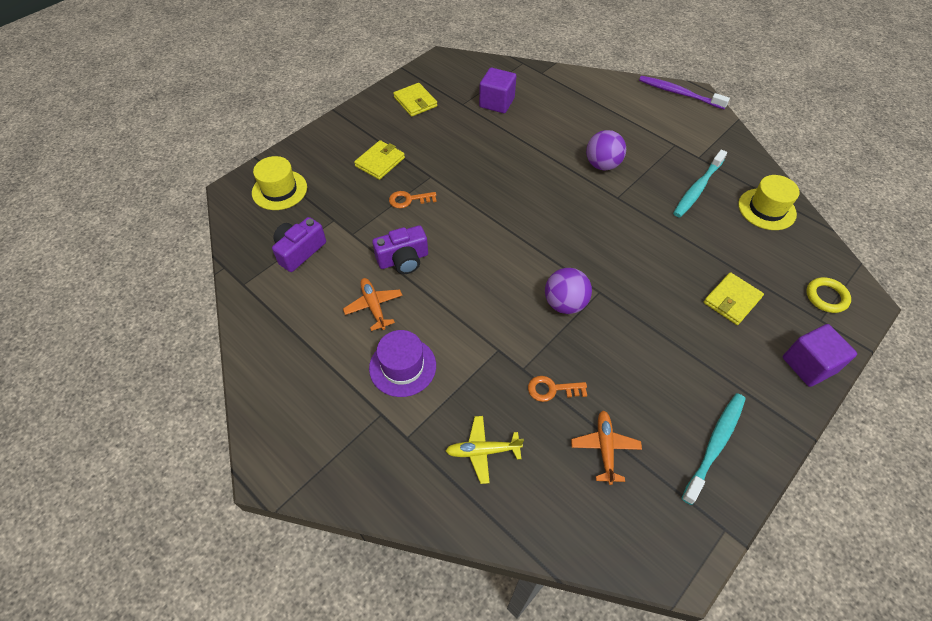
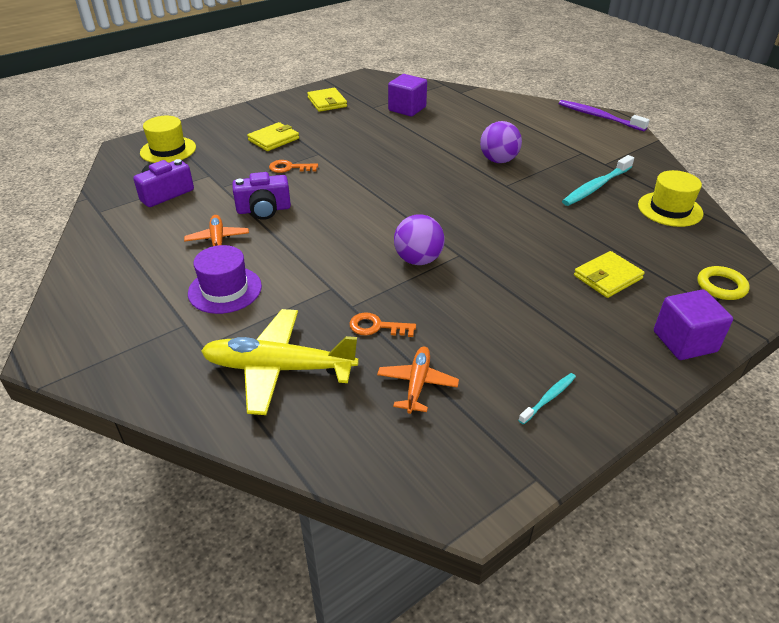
camera: 10 degrees right, 15 degrees down
yellow plane [446,416,524,484] -> yellow plane [201,309,359,415], size x1.81
turquoise toothbrush [682,393,746,505] -> turquoise toothbrush [518,373,576,425], size x0.55

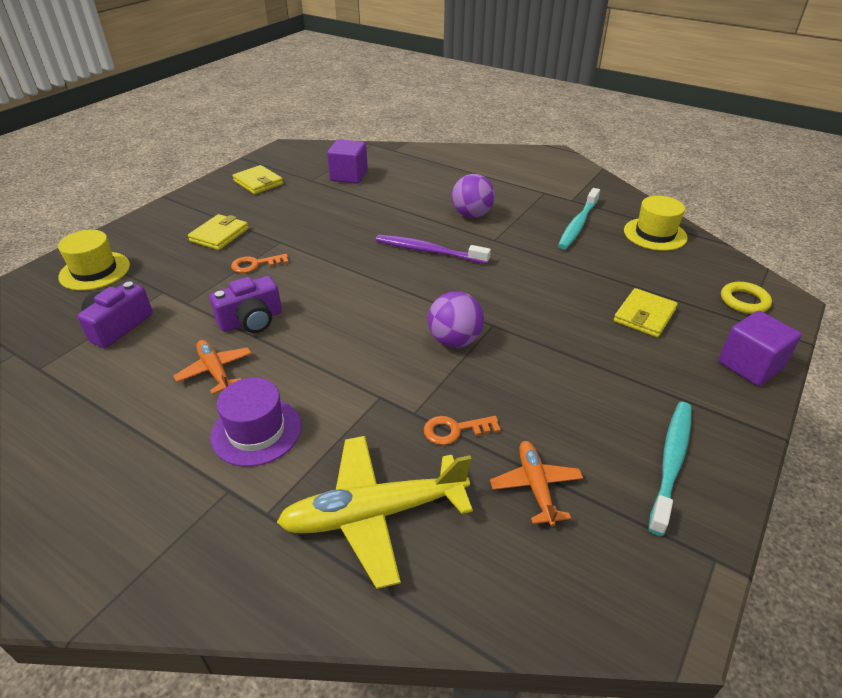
camera: 20 degrees left, 0 degrees up
turquoise toothbrush [518,373,576,425] -> turquoise toothbrush [648,402,692,536], size x1.83
purple toothbrush [559,100,649,132] -> purple toothbrush moved to [376,235,491,264]

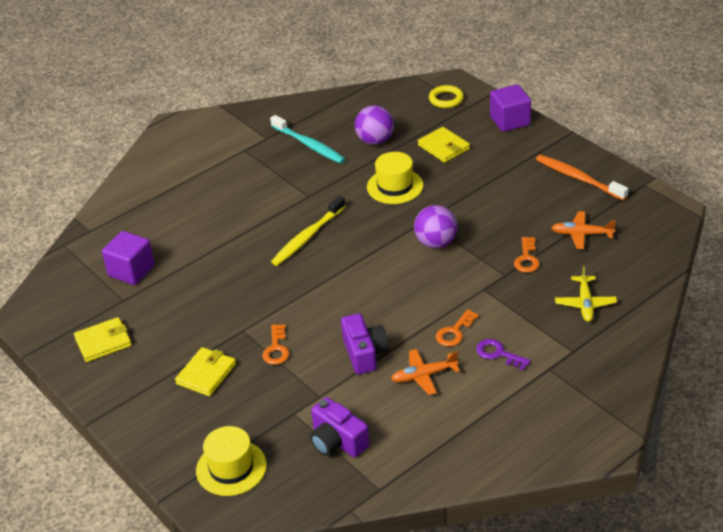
camera: 70 degrees left, 0 degrees up
yellow wallet [188,214,249,250] -> yellow wallet turned 75 degrees clockwise [175,347,236,396]
purple hat [210,378,301,467] -> purple key [476,339,530,370]
yellow plane [277,436,473,589] -> yellow plane [555,265,617,322], size x0.55
purple toothbrush [376,235,491,264] -> yellow toothbrush [271,196,346,266]
purple ball [452,174,495,218] -> purple ball moved to [355,105,394,145]
yellow hat [624,196,688,251] -> yellow hat moved to [367,152,423,204]
turquoise toothbrush [648,402,692,536] -> orange toothbrush [536,155,628,200]
none -> orange key [436,309,479,346]

